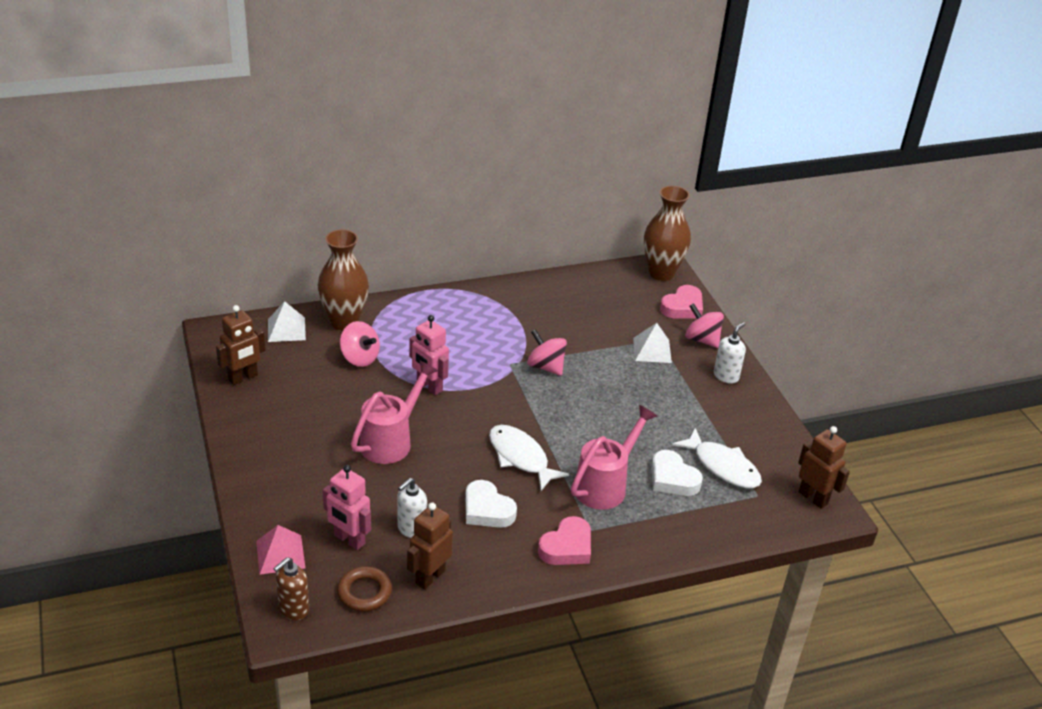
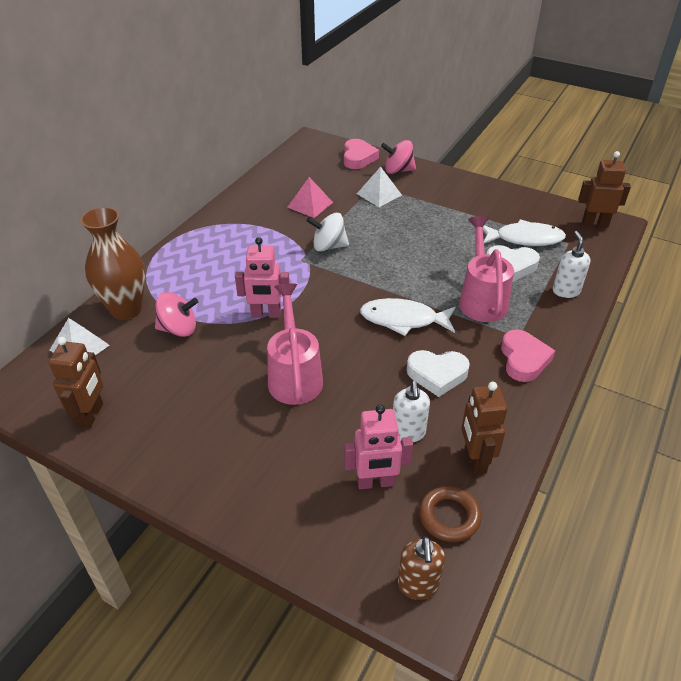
camera: 40 degrees left, 5 degrees up
pink pyramid [256,525,305,575] -> pink pyramid moved to [287,177,333,218]
pink spinning top [527,329,567,376] -> white spinning top [307,213,349,252]
brown vase [644,186,691,281] -> none
white soap dispenser [714,322,746,384] -> white soap dispenser moved to [553,231,591,298]

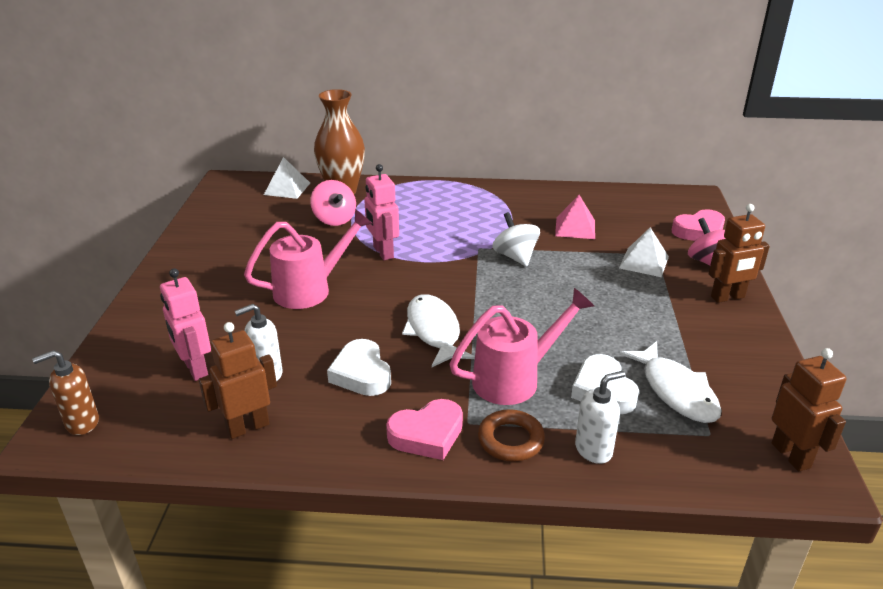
camera: 65 degrees right, 10 degrees down
brown robot [48,337,104,429] -> brown robot moved to [708,204,770,303]
brown ring [419,485,482,542] -> brown ring moved to [478,409,545,462]

